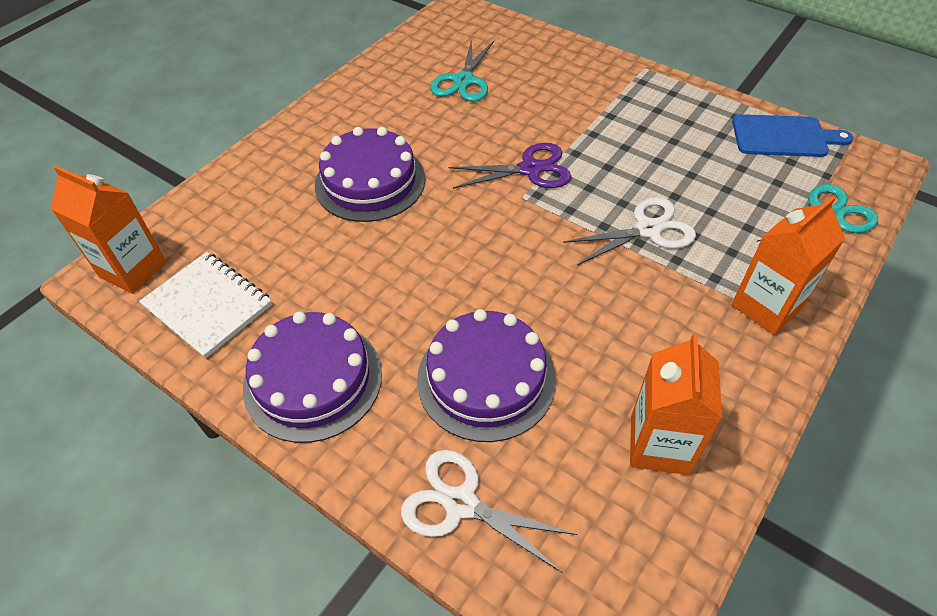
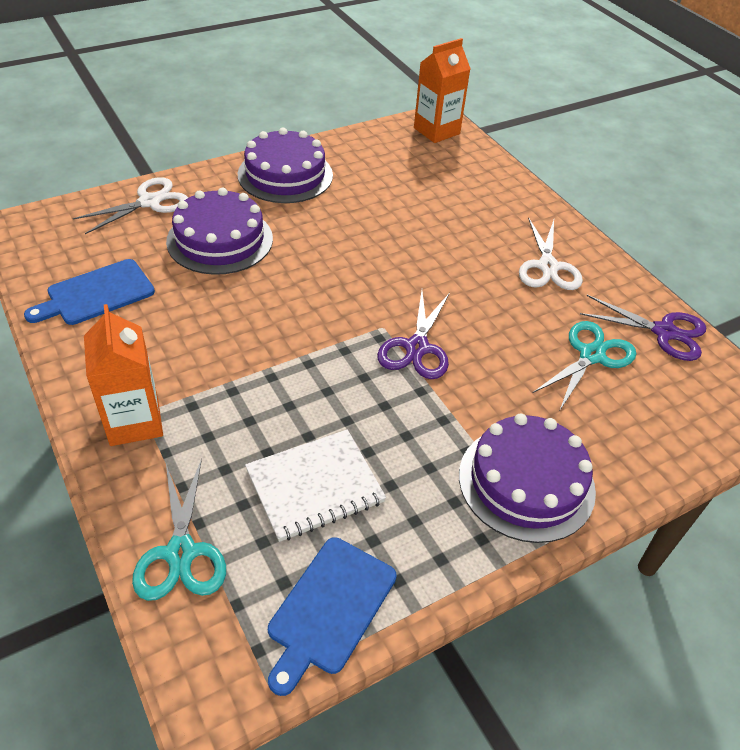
camera: 110 degrees right, 5 degrees down
white notebook [139,252,272,359] -> white notebook moved to [245,429,386,542]
purple cake [315,127,425,222] -> purple cake moved to [459,414,596,543]
turquoise scissors [430,39,494,102] -> turquoise scissors turned 90 degrees clockwise [533,321,636,410]
white scissors [563,197,696,266] -> white scissors moved to [519,217,583,290]
orange carton [630,333,722,475] -> blue cutting board [24,259,155,325]
none -> purple scissors [580,295,706,361]

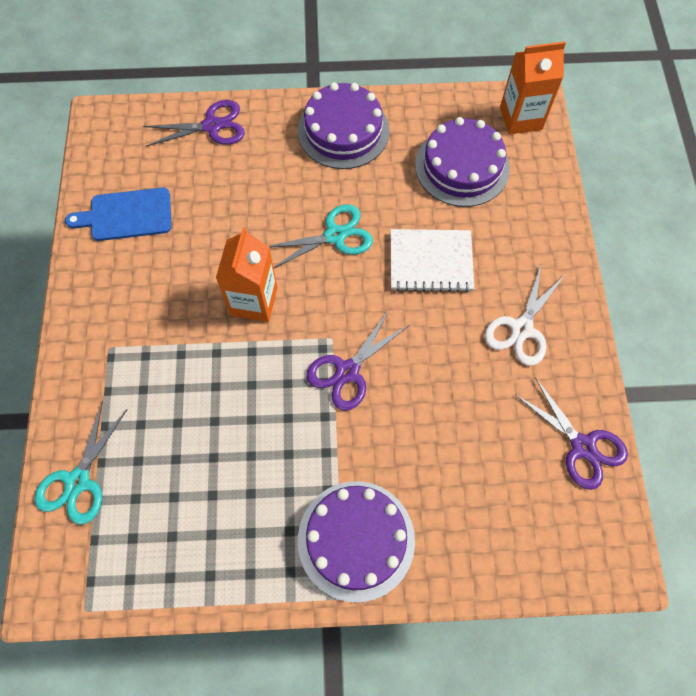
camera: 30 degrees right, 20 degrees up
white scissors [73,177,188,234] -> purple scissors [143,100,245,147]
orange carton [84,304,163,446] -> orange carton moved to [216,228,278,322]
purple cake [166,188,273,275] -> purple cake moved to [415,117,510,207]
white notebook [245,429,386,542] -> white notebook moved to [391,229,474,292]
blue cutting board [268,537,397,696] -> none
turquoise scissors [533,321,636,410] -> turquoise scissors moved to [269,204,373,268]

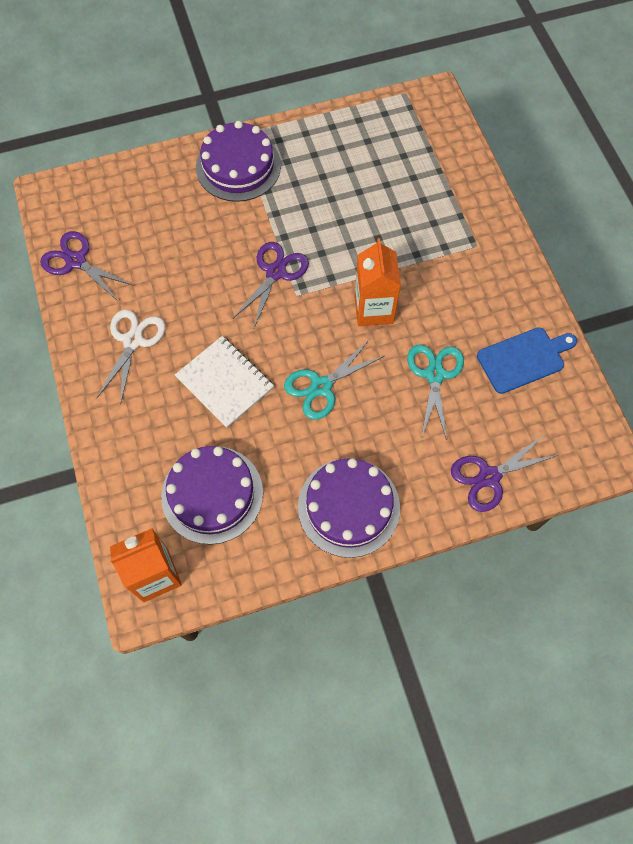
camera: 165 degrees right, 0 degrees up
turquoise scissors [34,401,128,525] -> turquoise scissors moved to [407,344,464,440]
white notebook [391,229,474,292] -> white notebook turned 60 degrees clockwise [175,336,274,428]

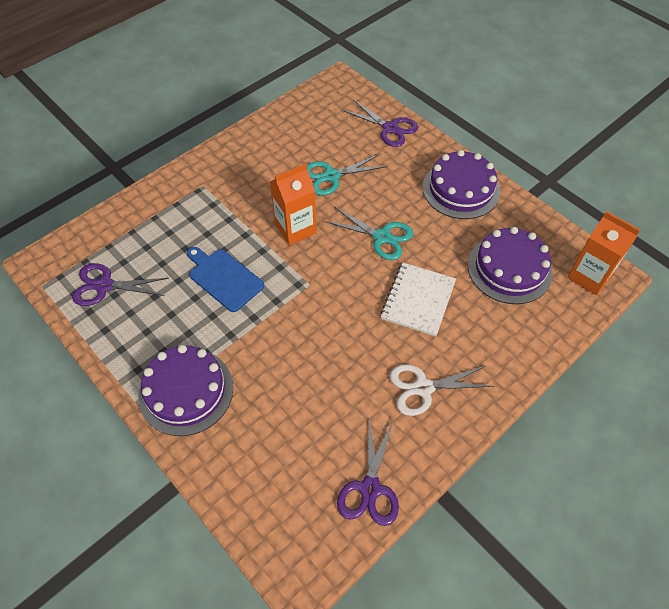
camera: 115 degrees left, 10 degrees down
purple scissors [233,242,309,328] -> purple scissors moved to [72,263,168,306]
blue cutting board [477,327,577,394] -> blue cutting board moved to [187,247,264,312]

